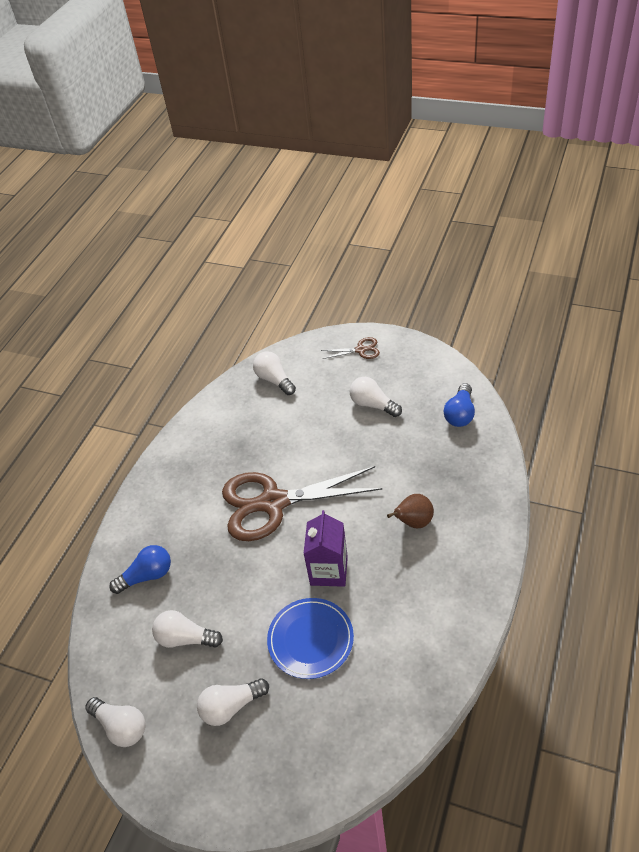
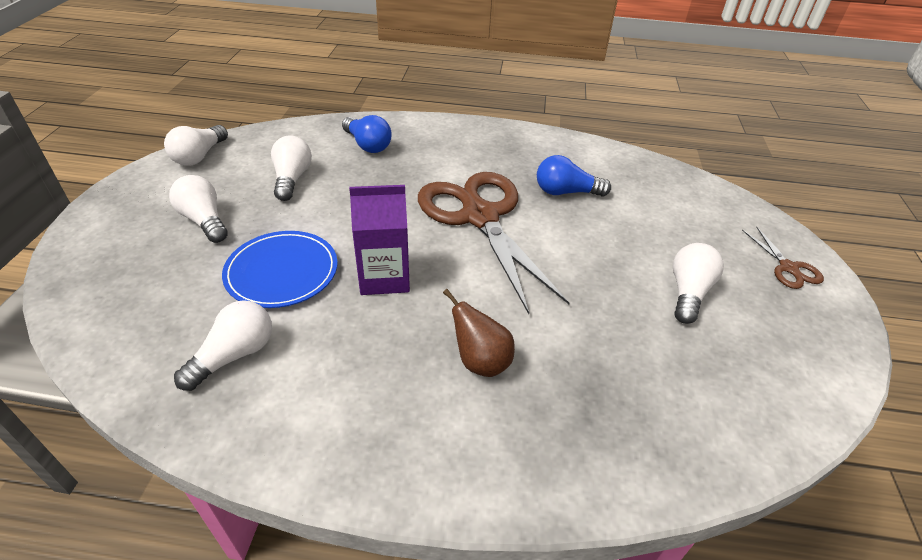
camera: 70 degrees right, 5 degrees down
white light bulb [253,351,296,395] -> white light bulb moved to [174,300,272,391]
blue light bulb [444,383,475,427] -> blue light bulb moved to [537,155,611,197]

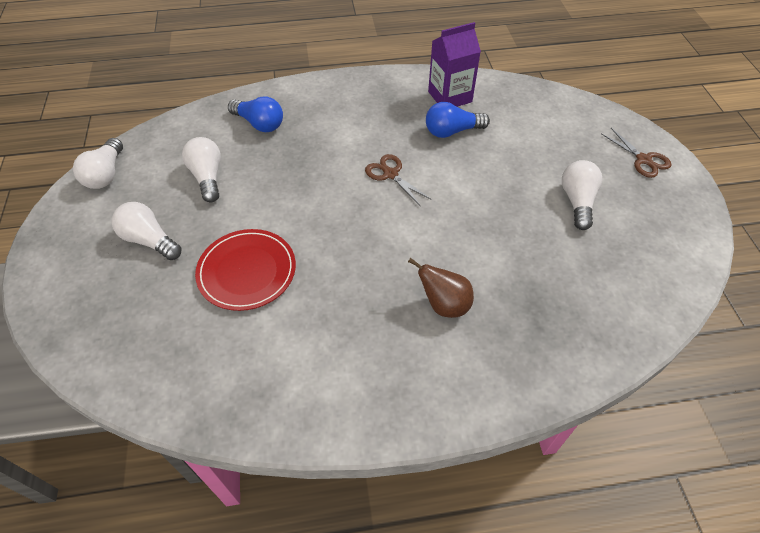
camera: 15 degrees left, 10 degrees up
white light bulb [174,300,272,391] -> none
blue plate [222,231,338,308] -> red plate [195,229,296,311]
purple carton [349,185,410,295] -> purple carton moved to [428,22,481,107]
brown scissors [418,172,569,314] -> brown scissors [365,154,432,205], size x0.42

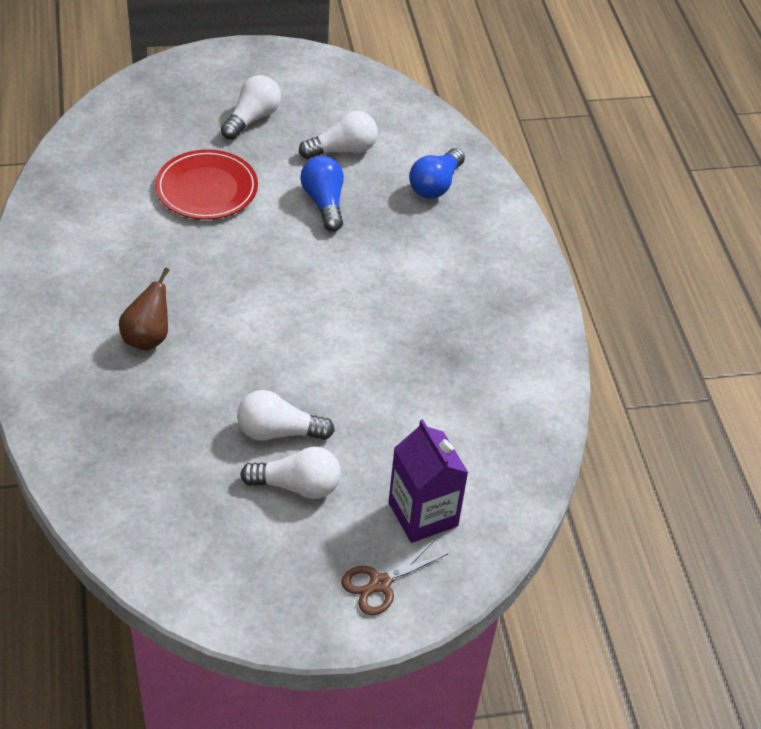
camera: 85 degrees right, 5 degrees down
white light bulb [73,138,123,189] -> white light bulb moved to [237,390,335,441]
brown scissors [365,154,432,205] -> none
blue light bulb [426,102,490,138] -> blue light bulb moved to [300,156,344,231]
purple carton [428,22,481,107] -> purple carton moved to [388,419,469,543]

